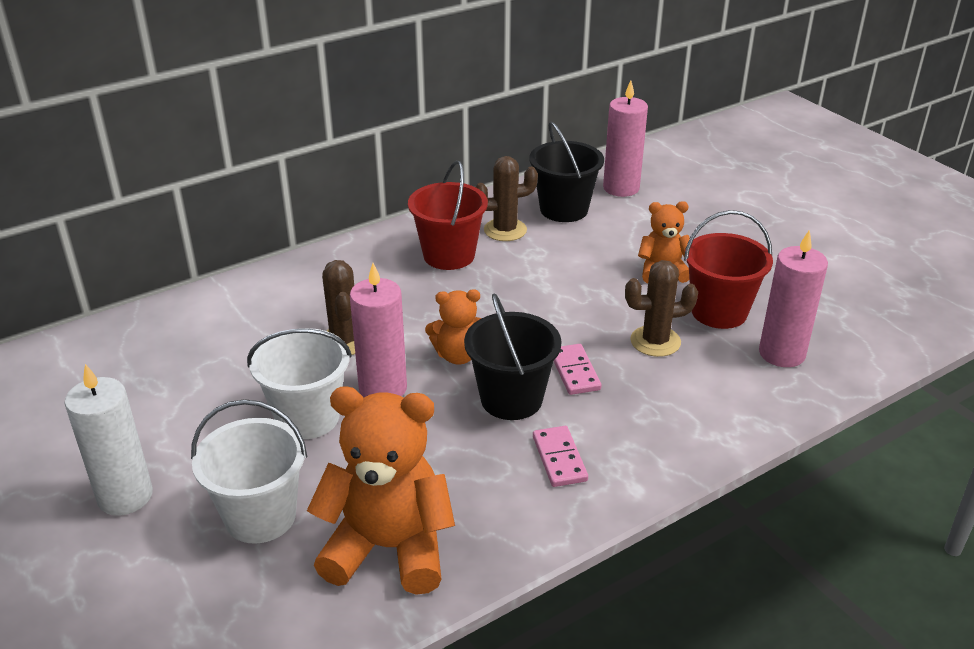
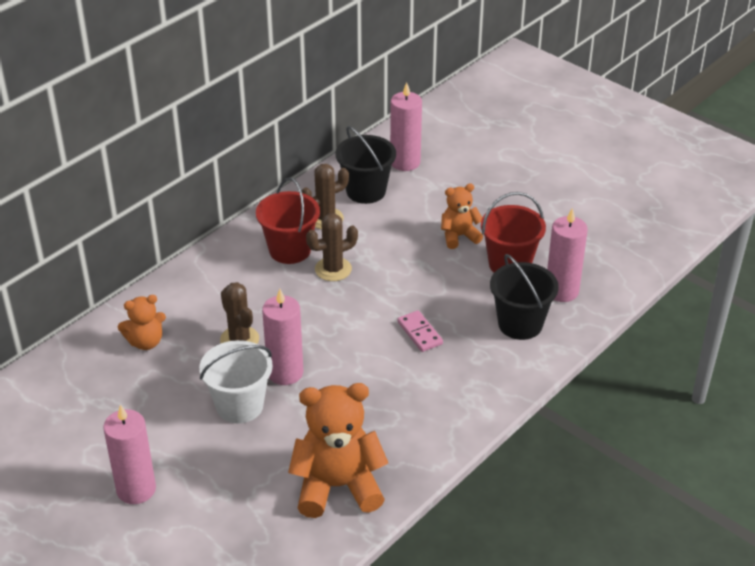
camera: 15 degrees left, 5 degrees up
white candle [64,364,153,516] -> pink candle [103,404,156,504]
white bucket [191,399,307,544] -> none
orange teddy bear [425,289,481,364] -> orange teddy bear moved to [118,295,166,350]
black bucket [464,293,561,420] -> black bucket moved to [490,254,559,340]
pink domino [533,426,588,487] -> none
brown cactus [625,260,698,357] -> brown cactus moved to [306,213,358,281]

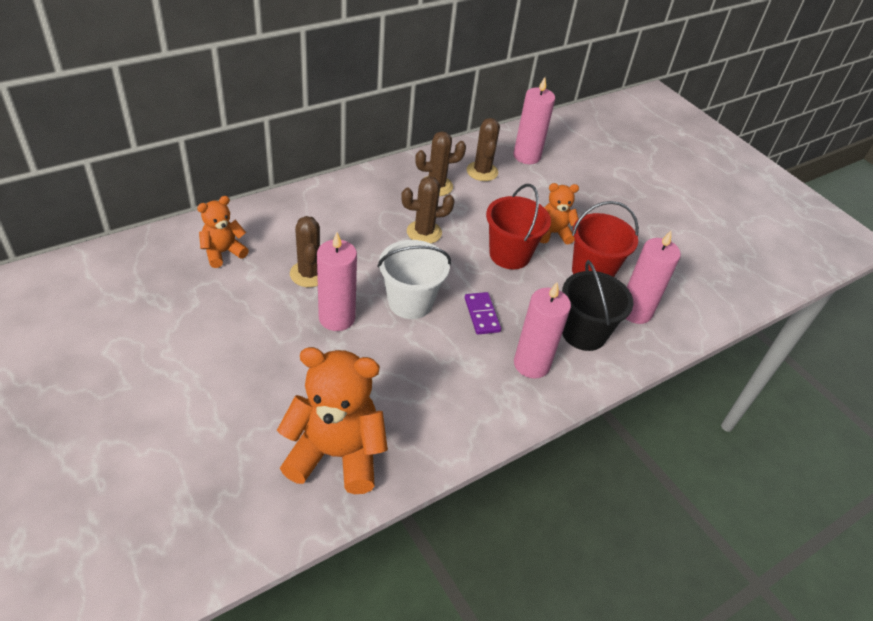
camera: 10 degrees right, 5 degrees up
pink candle [103,404,156,504] -> pink candle moved to [514,282,571,379]
orange teddy bear [118,295,166,350] -> orange teddy bear turned 150 degrees clockwise [197,196,249,268]
white bucket [199,340,273,423] -> white bucket moved to [378,240,451,319]
red bucket [256,177,320,264] -> red bucket moved to [486,184,551,269]
black bucket [335,126,396,204] -> brown cactus [467,118,500,181]
pink domino [397,310,443,352] -> purple domino [465,292,501,335]

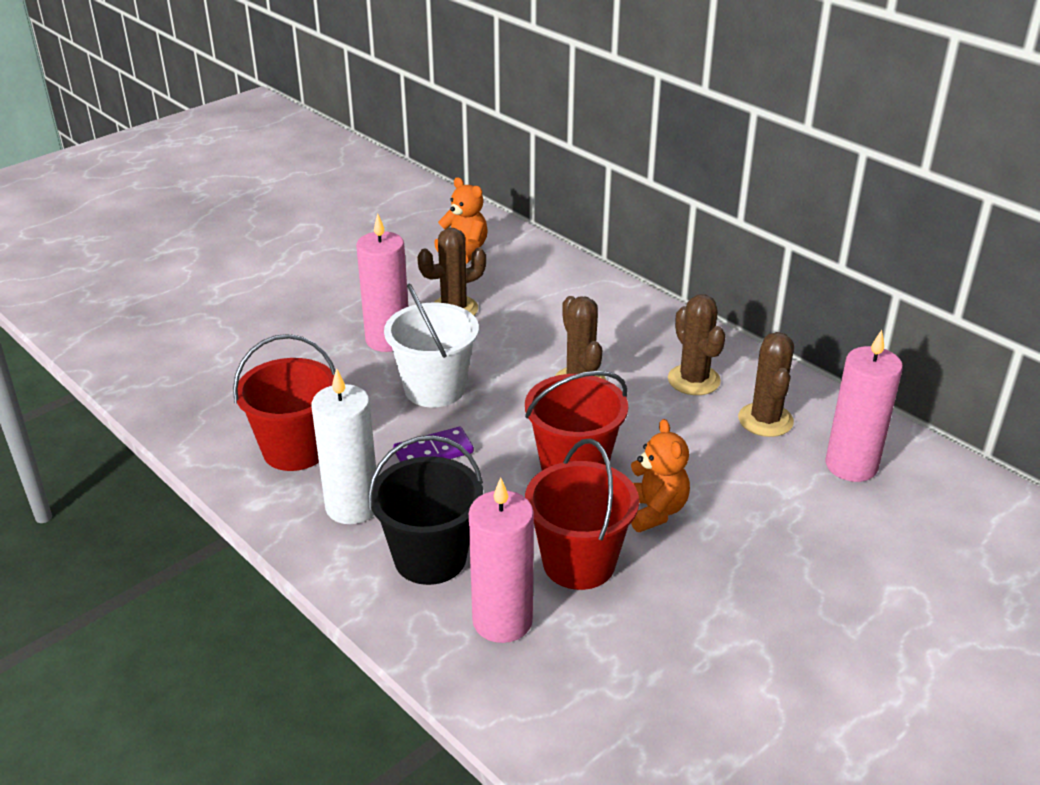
camera: 85 degrees right, 10 degrees down
orange teddy bear [277,347,388,494] -> none
brown cactus [467,118,500,181] -> brown cactus turned 75 degrees counterclockwise [738,332,794,437]
pink candle [514,282,571,379] -> white candle [312,368,376,524]
none -> red bucket [233,334,335,471]

